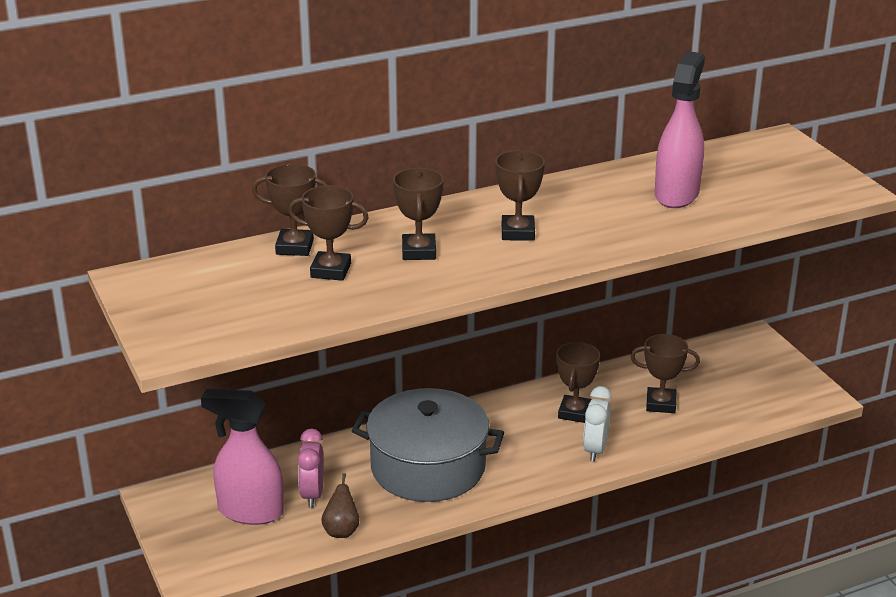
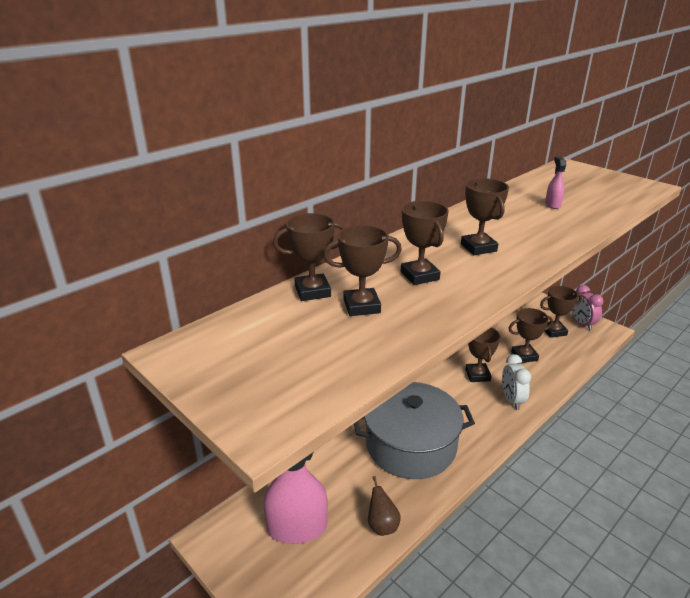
camera: 20 degrees left, 0 degrees up
pink clock [297,429,324,508] -> pink clock moved to [571,285,604,331]
pink spray bottle [655,51,705,208] -> pink spray bottle [545,157,566,209], size x0.45
none -> brown trophy [540,286,582,338]

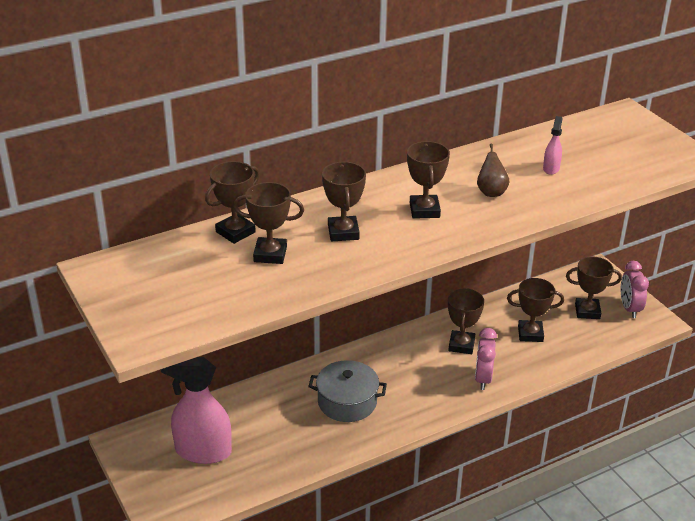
camera: 15 degrees right, 5 degrees up
brown trophy [273,213,345,301] -> brown trophy turned 45 degrees counterclockwise [205,161,260,244]
grey pot [354,382,475,479] -> grey pot [308,360,387,422], size x0.62
brown pear [368,476,401,536] -> brown pear moved to [477,144,509,197]
white clock [502,354,531,410] -> pink clock [475,328,497,390]

